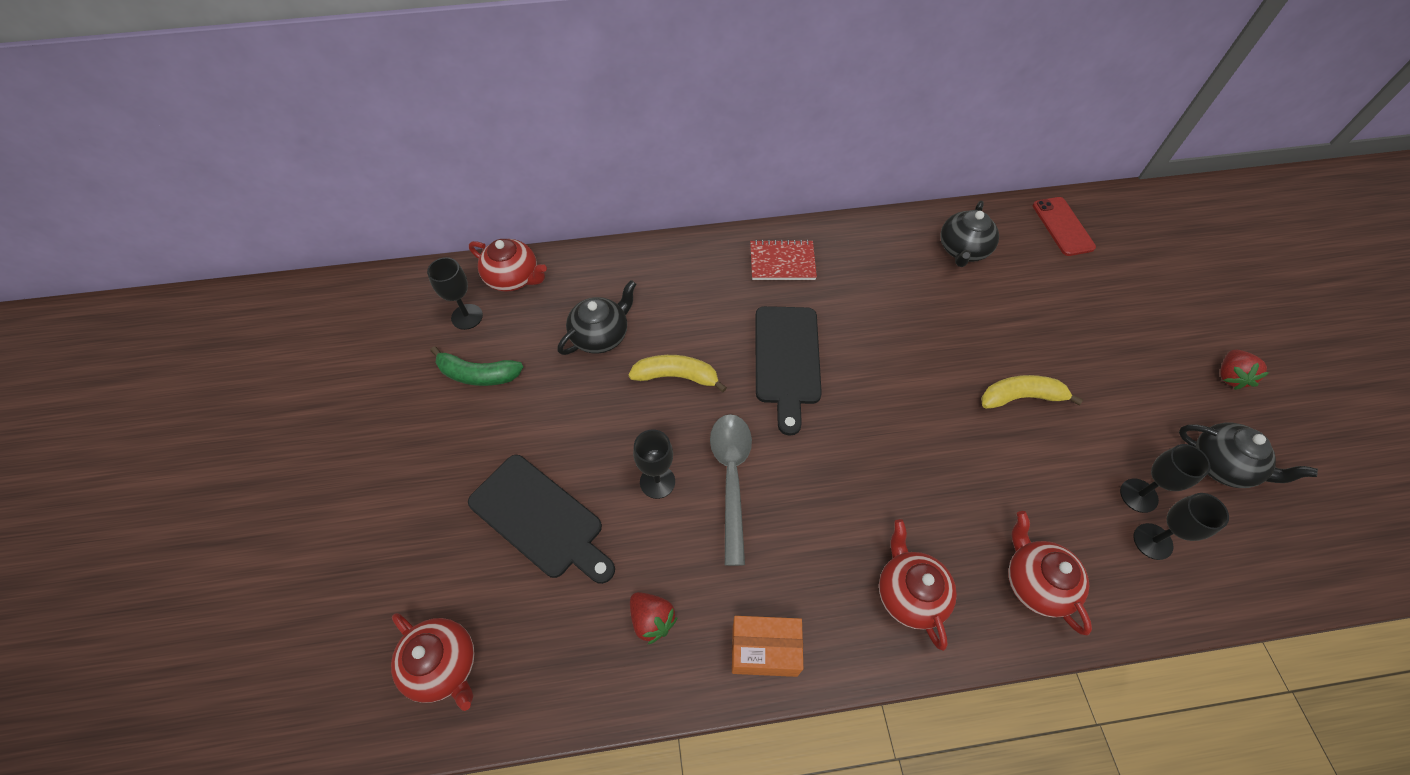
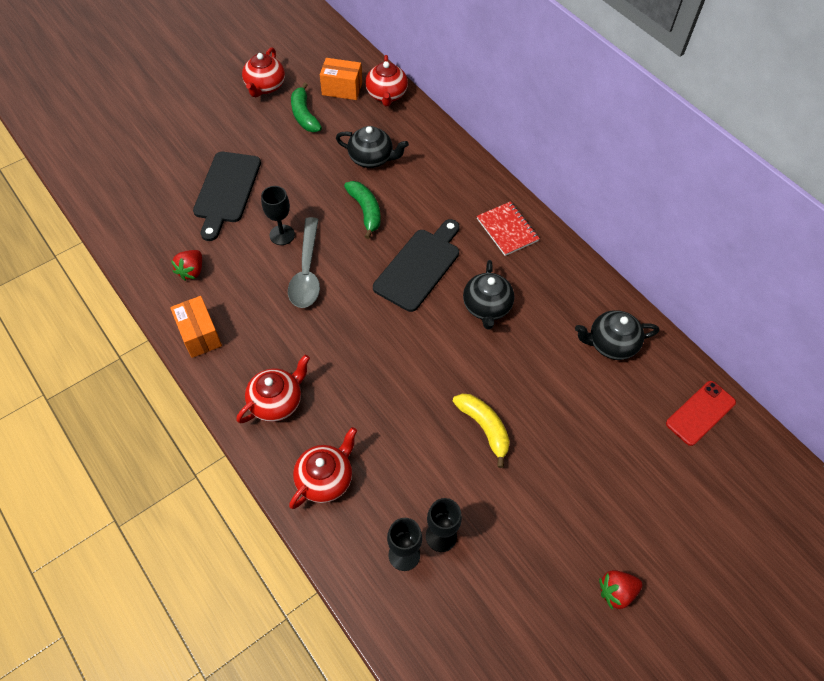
camera: 60 degrees right, 0 degrees up
red teapot [391,613,475,711] -> red teapot moved to [242,47,285,97]
black goblet [427,257,483,330] -> orange box [320,58,362,100]
yellow banana [629,355,727,392] -> green banana [344,181,381,239]
grey spoon [710,414,752,566] -> grey spoon turned 120 degrees clockwise [288,217,320,308]
black cutting board [755,306,822,436] -> black cutting board turned 150 degrees clockwise [373,219,459,312]
black teapot [1179,423,1318,488] -> black teapot moved to [463,260,514,329]

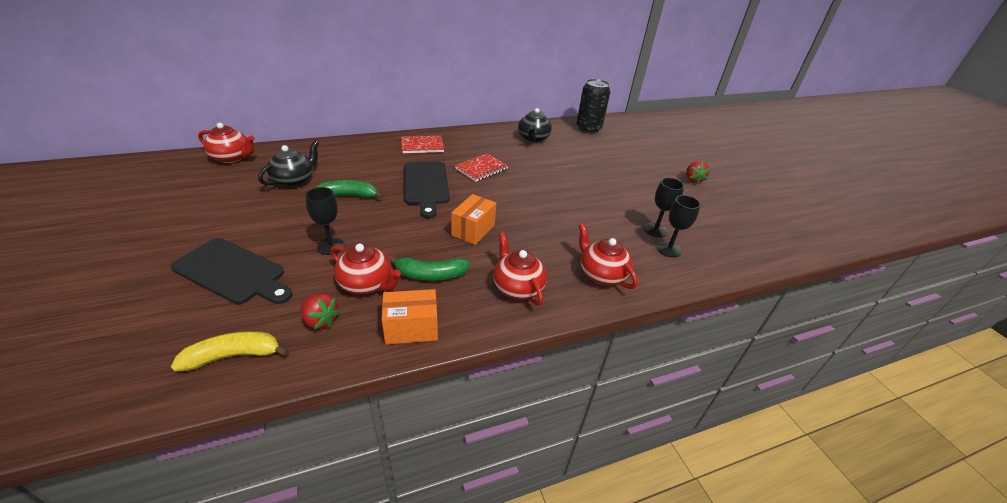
camera: 75 degrees left, 20 degrees down
red teapot [242,47,285,97] -> red teapot moved to [330,244,401,294]
grey spoon [288,217,320,308] -> none
green banana [291,83,322,132] -> green banana moved to [388,255,470,281]
orange box [320,58,362,100] -> orange box moved to [451,194,496,245]
black cutting board [373,219,459,312] -> black cutting board turned 150 degrees counterclockwise [405,162,450,218]
yellow banana [453,394,510,468] -> yellow banana moved to [171,331,289,372]
black teapot [463,260,514,329] -> red notebook [455,154,508,182]
red phone [666,381,736,446] -> black can [576,79,610,134]

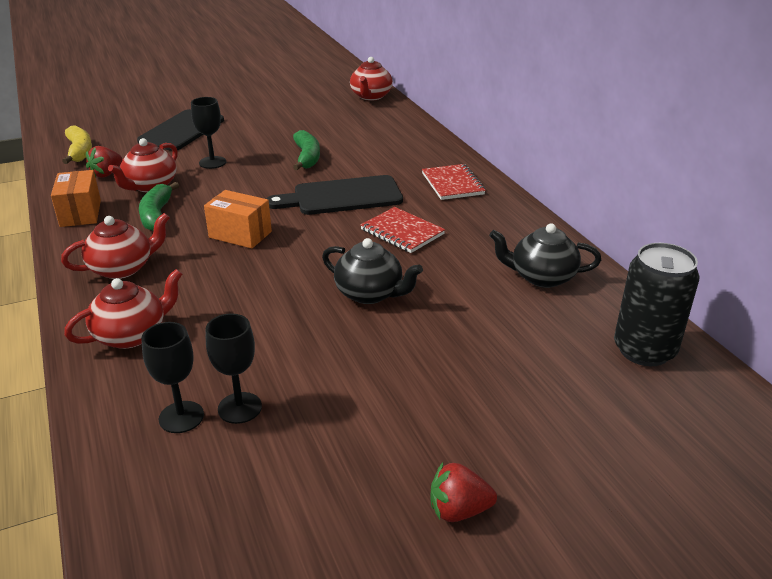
camera: 90 degrees right, 5 degrees down
black teapot [258,141,319,187] -> black teapot moved to [322,238,423,304]

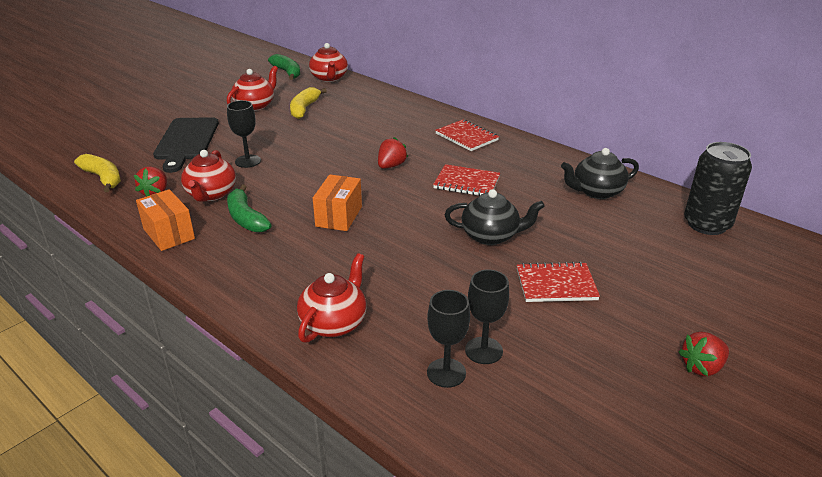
camera: 25 degrees left, 0 degrees up
red teapot [61,213,170,279] -> red teapot moved to [227,66,278,111]
orange box [204,190,272,249] -> orange box turned 75 degrees counterclockwise [313,175,362,231]
black cutting board [266,175,403,215] -> red strawberry [378,137,408,169]
green banana [293,130,320,170] -> green banana moved to [268,54,300,80]
none -> yellow banana [290,87,327,119]
none -> red notebook [517,262,600,302]

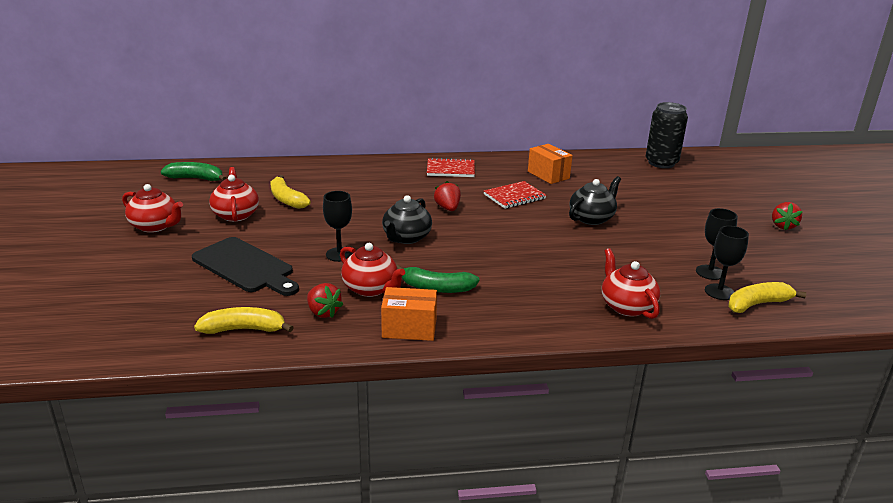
camera: 50 degrees left, 5 degrees down
red teapot [309,43,348,82] -> red teapot moved to [122,184,183,233]
orange box [313,175,362,231] -> orange box moved to [528,144,573,184]
red notebook [517,262,600,302] -> none
black teapot [561,148,639,199] -> black teapot moved to [382,195,432,244]
none -> yellow banana [729,282,806,313]

